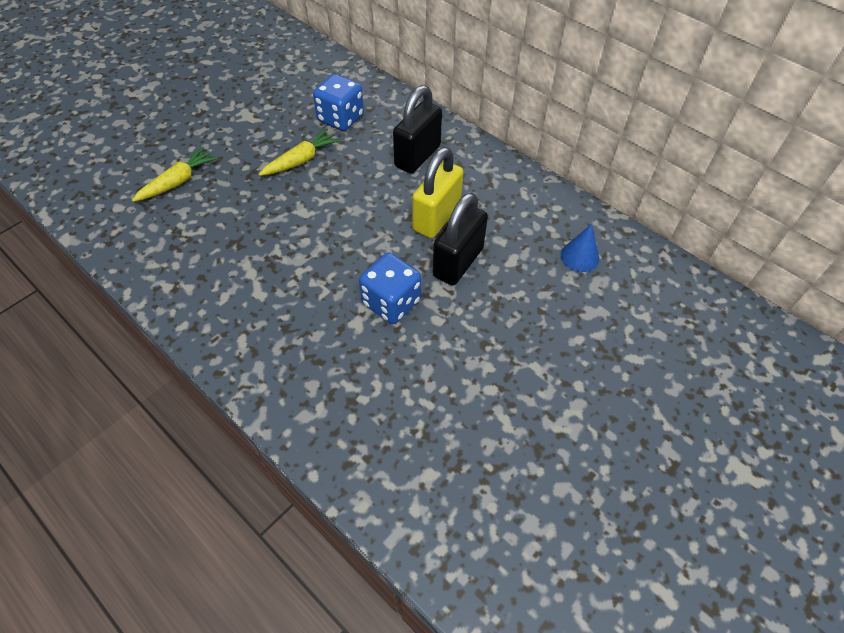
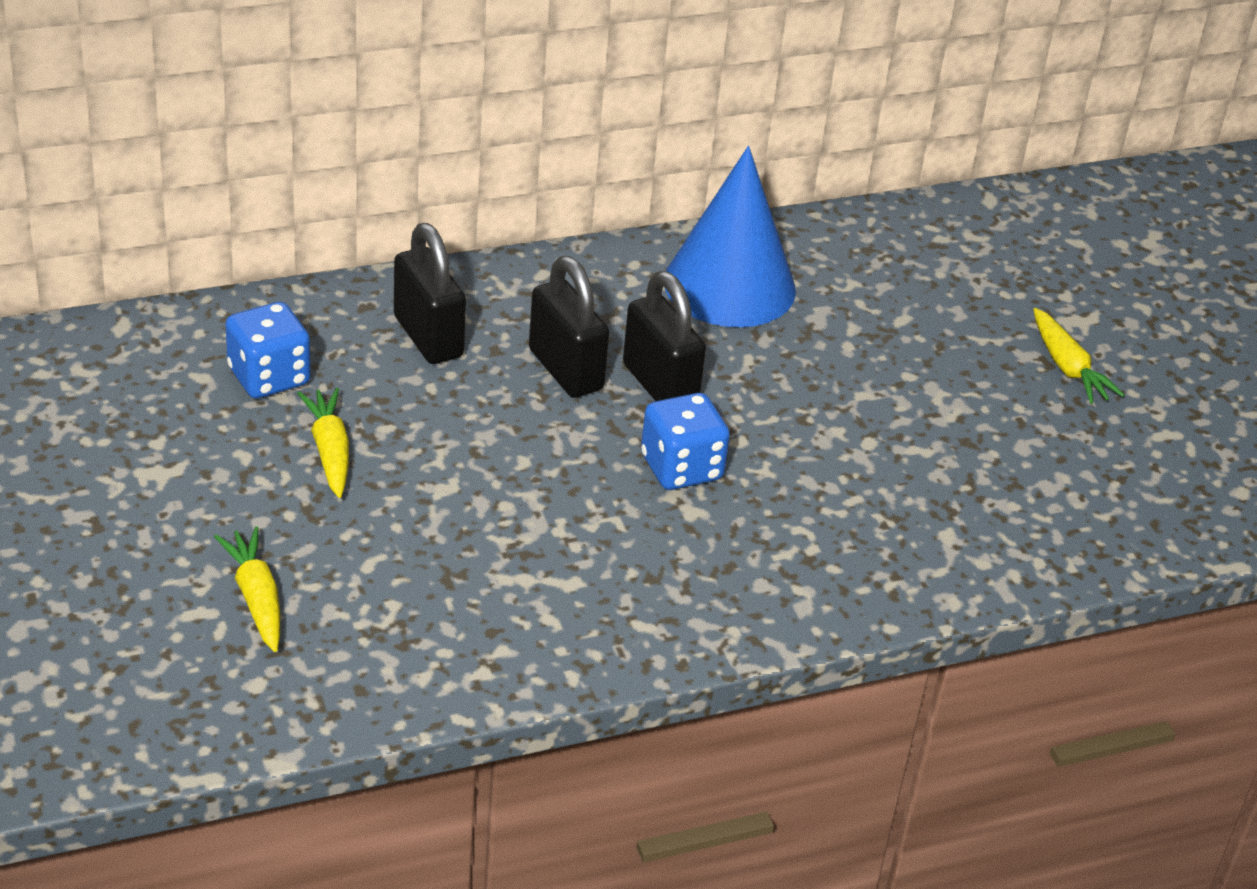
camera: 65 degrees left, 15 degrees down
yellow padlock [412,147,464,238] -> black padlock [529,256,609,398]
blue cone [561,224,599,272] -> blue cone [664,146,796,327], size x2.39
none -> yellow carrot [1033,308,1125,404]

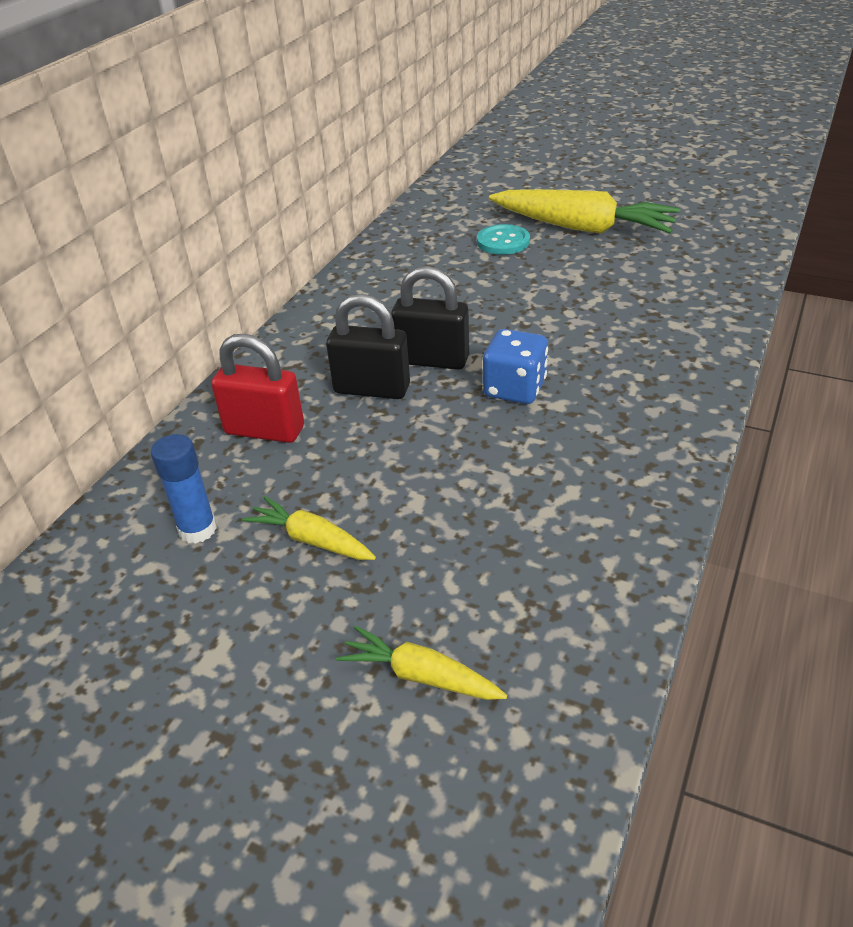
camera: 40 degrees left, 0 degrees up
blue dice [225,302,311,398] -> blue glue stick [151,434,217,544]
black padlock [394,223,466,364] -> red padlock [211,334,304,443]
blue cone [664,146,796,327] -> none
yellow carrot [1033,308,1125,404] -> yellow carrot [489,189,680,234], size x1.98
none -> turquoise button [477,224,530,255]

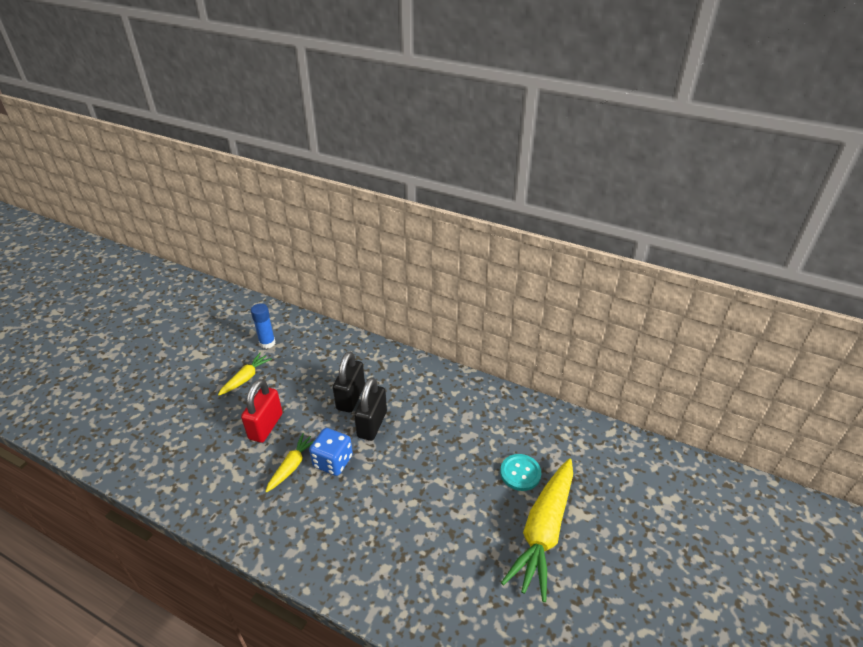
camera: 90 degrees right, 0 degrees up
red padlock [211,334,304,443] -> red padlock moved to [241,379,283,443]
yellow carrot [336,626,507,700] -> yellow carrot moved to [265,433,314,493]

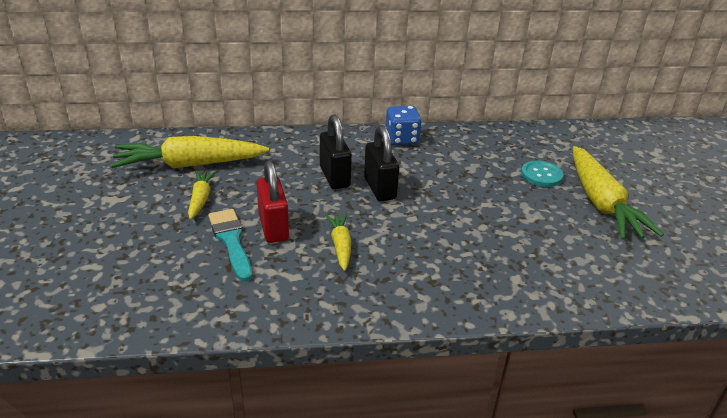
camera: 35 degrees left, 5 degrees down
blue glue stick [251,303,275,349] -> yellow carrot [110,136,269,168]
blue dice [309,428,353,476] -> blue dice moved to [386,106,422,145]
none -> turquoise brush [208,209,252,282]

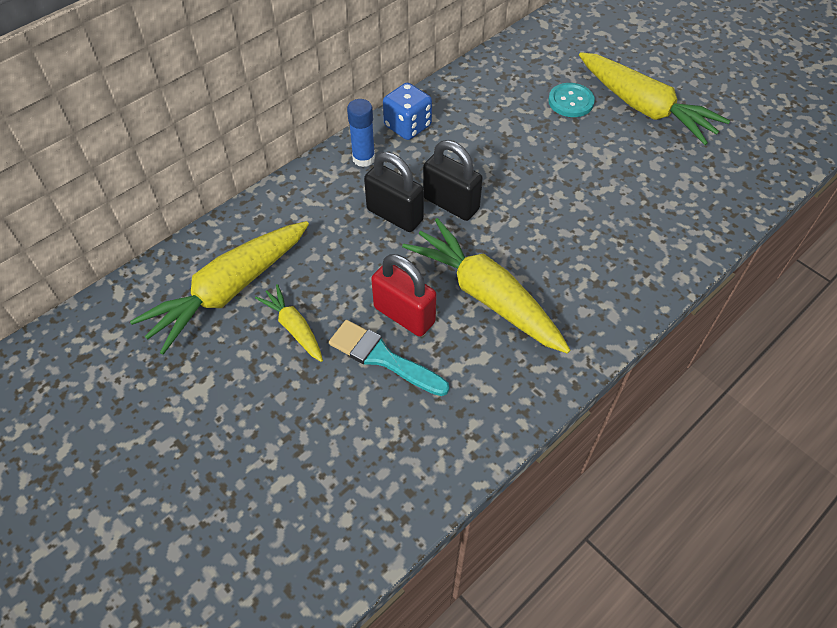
camera: 35 degrees left, 20 degrees up
yellow carrot [325,213,351,271] -> yellow carrot [402,218,570,354], size x1.98
none -> blue glue stick [347,99,375,167]

